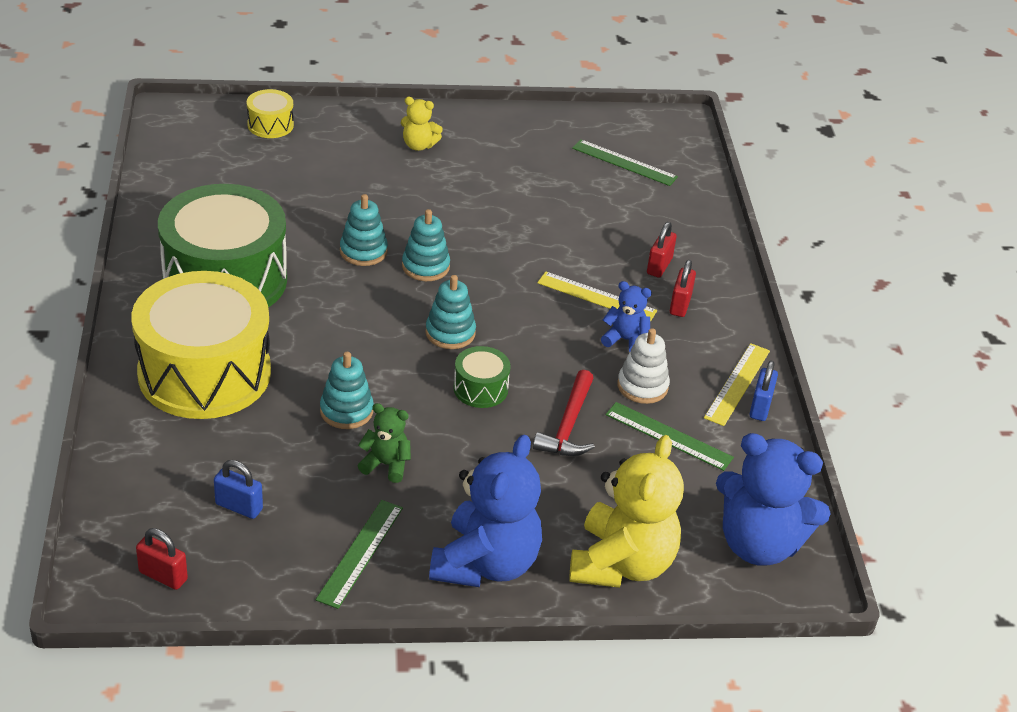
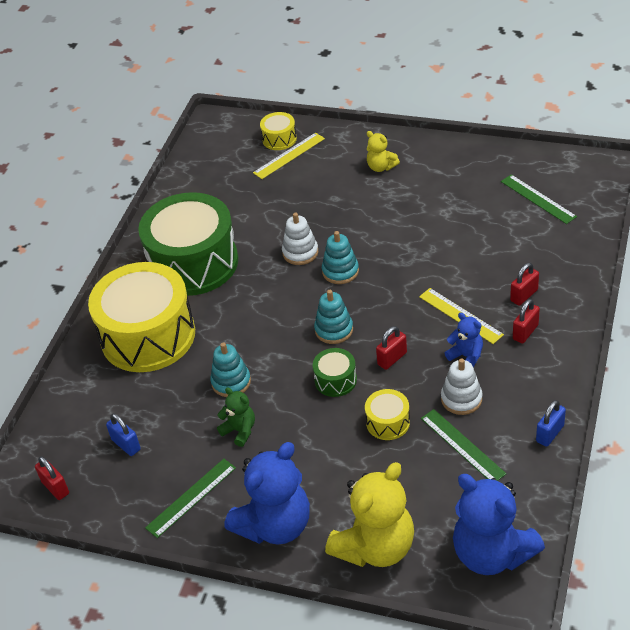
camera: 30 degrees right, 5 degrees up
turquoise stacking toy [340,194,388,266] -> white stacking toy [282,213,318,265]
red hammer [533,370,595,456] -> yellow drum [365,389,410,440]
yellow ruler [704,343,770,426] -> yellow ruler moved to [253,133,325,179]
none -> red padlock [376,326,407,370]

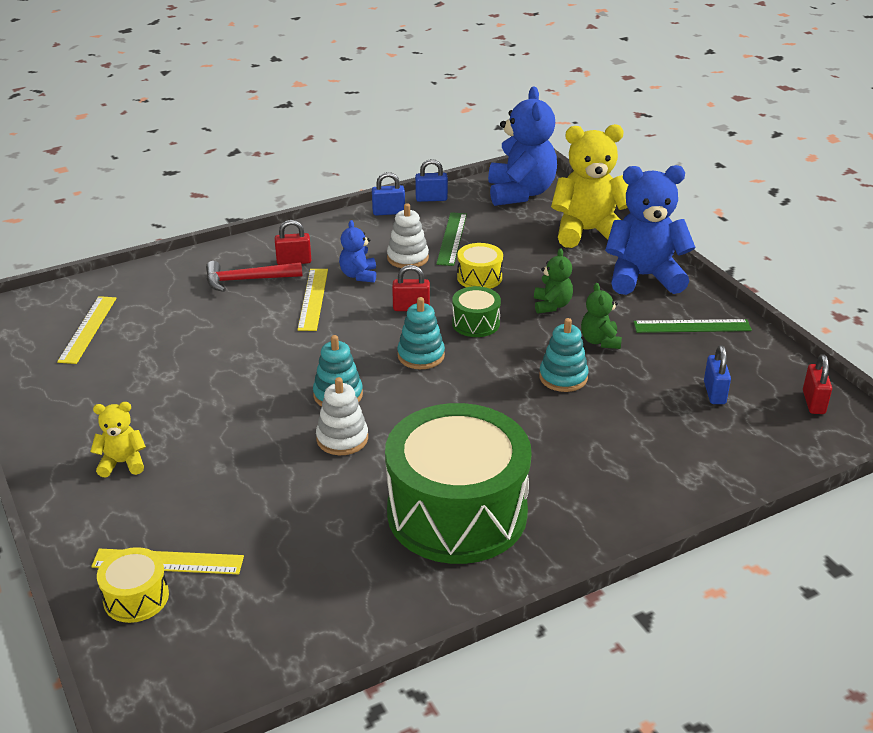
camera: 140 degrees left, 10 degrees down
yellow drum [88,262,195,372] -> none
yellow teddy bear [367,131,400,172] -> yellow teddy bear turned 90 degrees counterclockwise [90,402,146,477]
green ruler [501,174,577,224] -> yellow ruler [57,296,116,364]
red padlock [510,263,539,306] -> red hammer [206,261,302,292]
none -> blue padlock [415,159,448,202]
none -> green teddy bear [534,248,573,314]

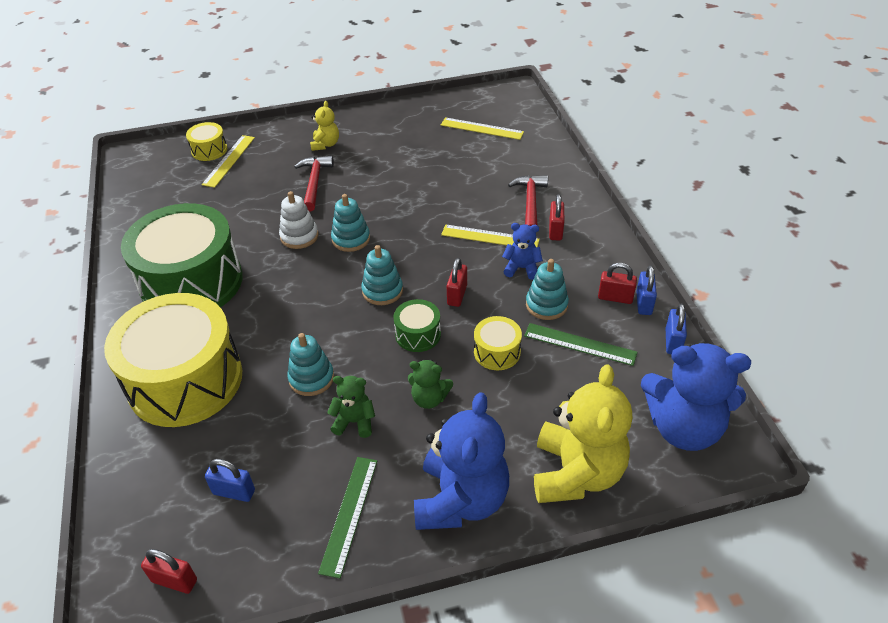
camera: 105 degrees right, 10 degrees up
white stacking toy [387,203,429,268] -> turquoise stacking toy [526,259,569,320]
none -> yellow drum [104,293,242,427]
none -> red hammer [294,156,334,212]
none -> red padlock [598,263,637,304]

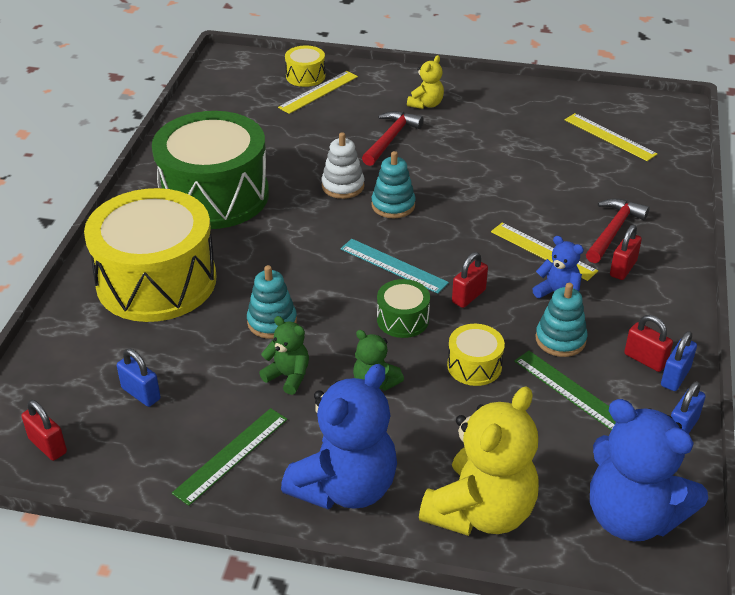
camera: 25 degrees right, 5 degrees down
turquoise stacking toy [361,245,403,305] -> turquoise ruler [340,239,449,294]

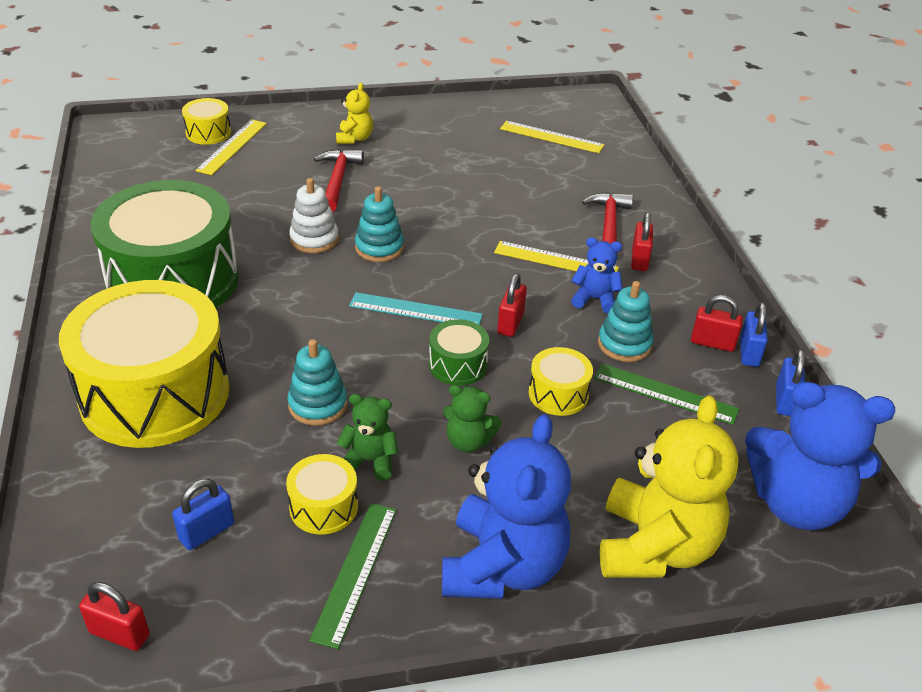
camera: 25 degrees left, 0 degrees up
blue padlock [117,349,161,407] -> blue padlock turned 60 degrees counterclockwise [172,479,234,550]
none -> yellow drum [286,454,358,535]

